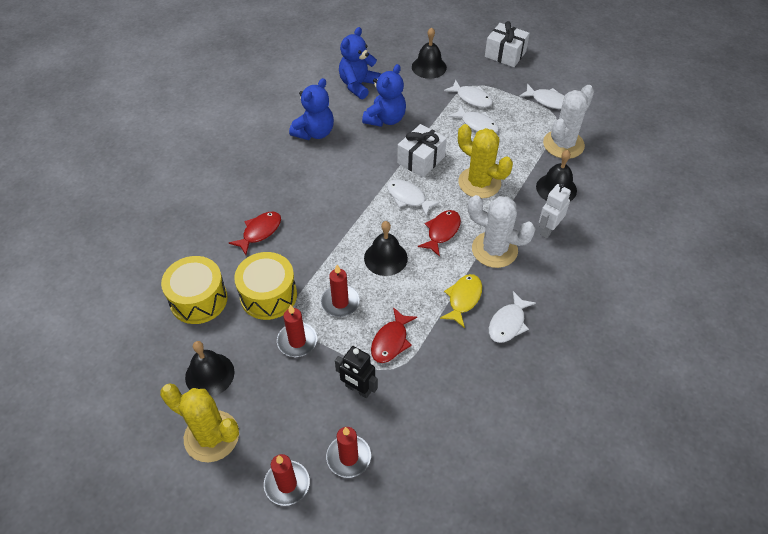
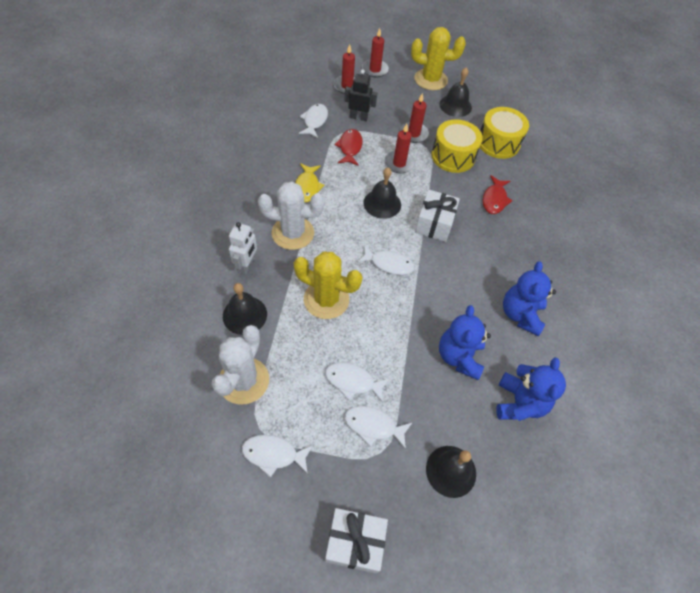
camera: 155 degrees right, 5 degrees up
white gift [397,124,447,177] -> white gift moved to [415,190,460,242]
red fish [418,210,461,257] -> none
white fish [489,291,536,343] -> white fish moved to [299,104,328,138]

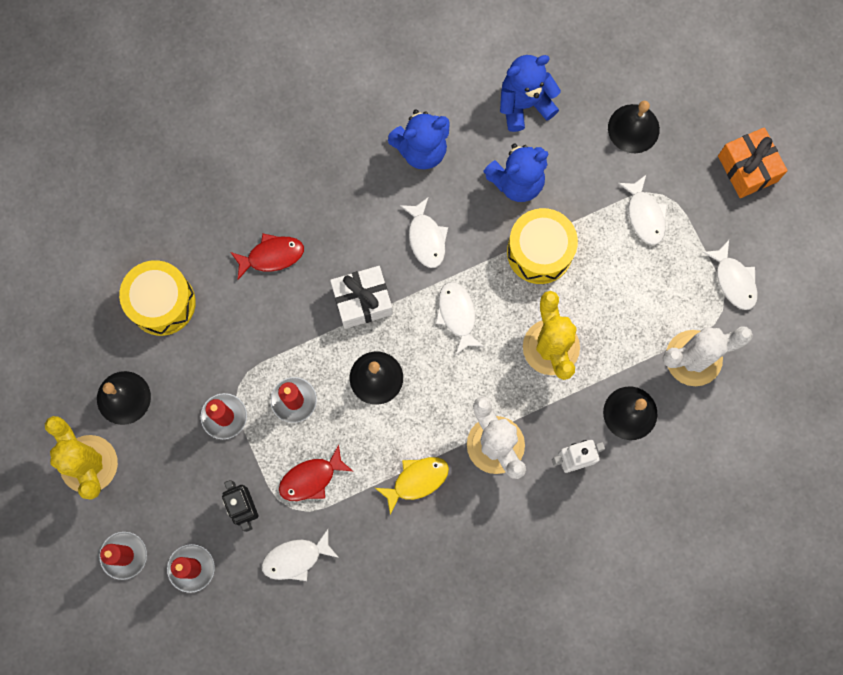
camera: 120 degrees left, 20 degrees up
white fish [325,362,390,403] -> white fish moved to [400,198,448,268]
white gift [325,508,388,574] -> orange gift [718,127,788,198]
yellow drum [431,119,483,173] -> yellow drum moved to [507,208,578,284]

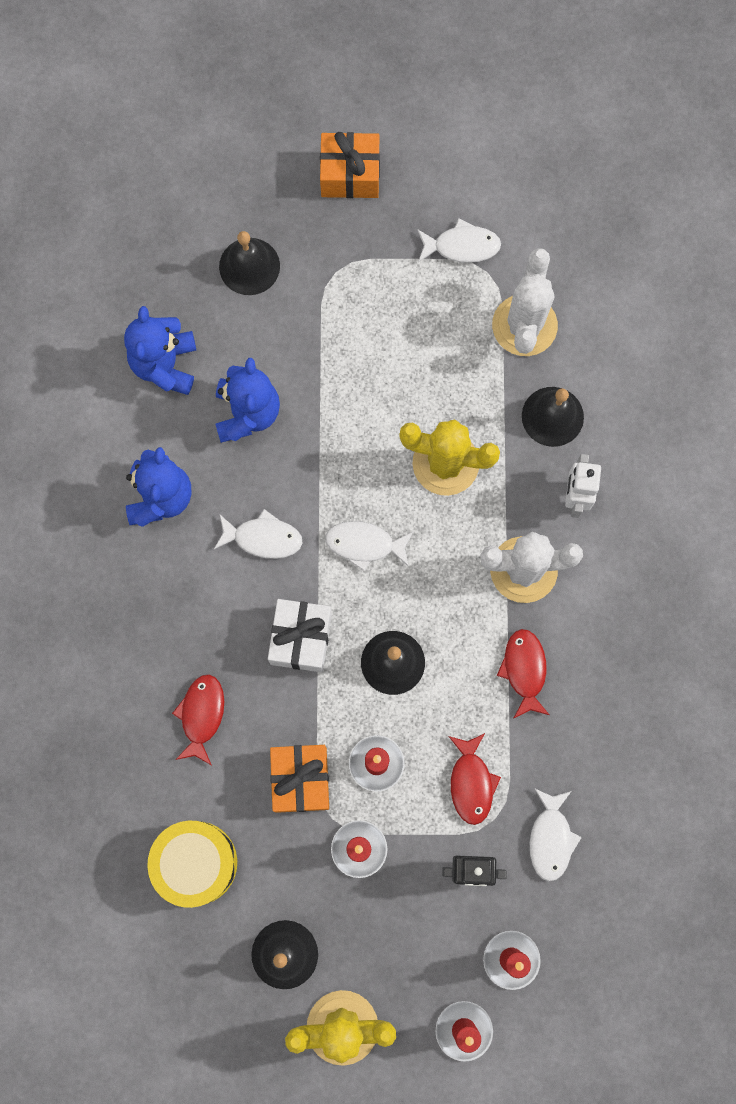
camera: 65 degrees left, 0 degrees up
yellow fish [375,457,449,515] -> red fish [497,629,549,719]
yellow drum [507,208,578,284] -> none
white fish [618,175,667,245] -> none
none -> orange gift [270,745,329,813]

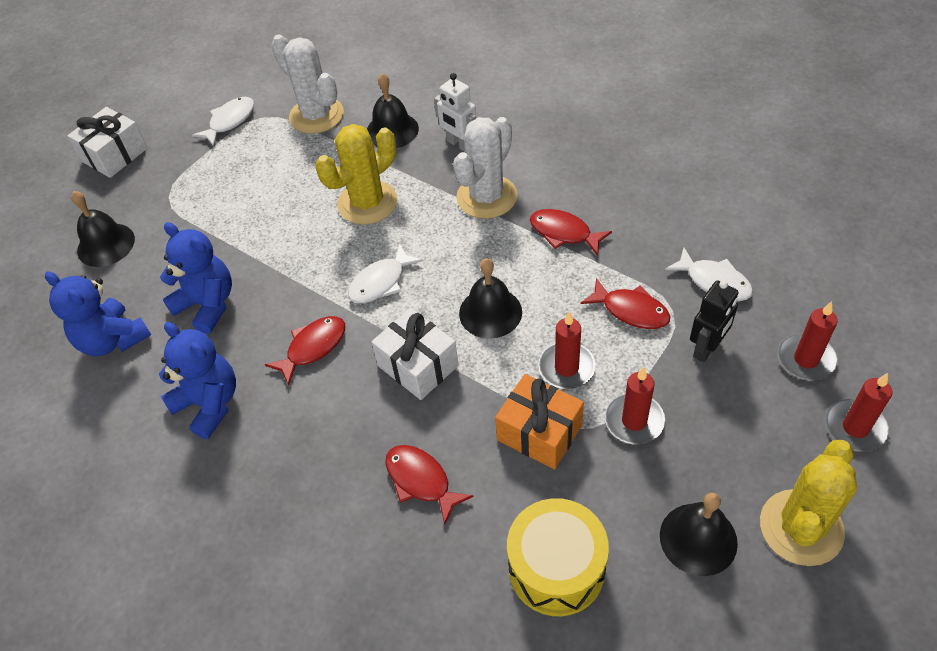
camera: 50 degrees left, 25 degrees down
white fish [214,509,303,559] -> red fish [265,316,345,385]
orange gift [320,132,380,198] -> white gift [67,107,147,178]

